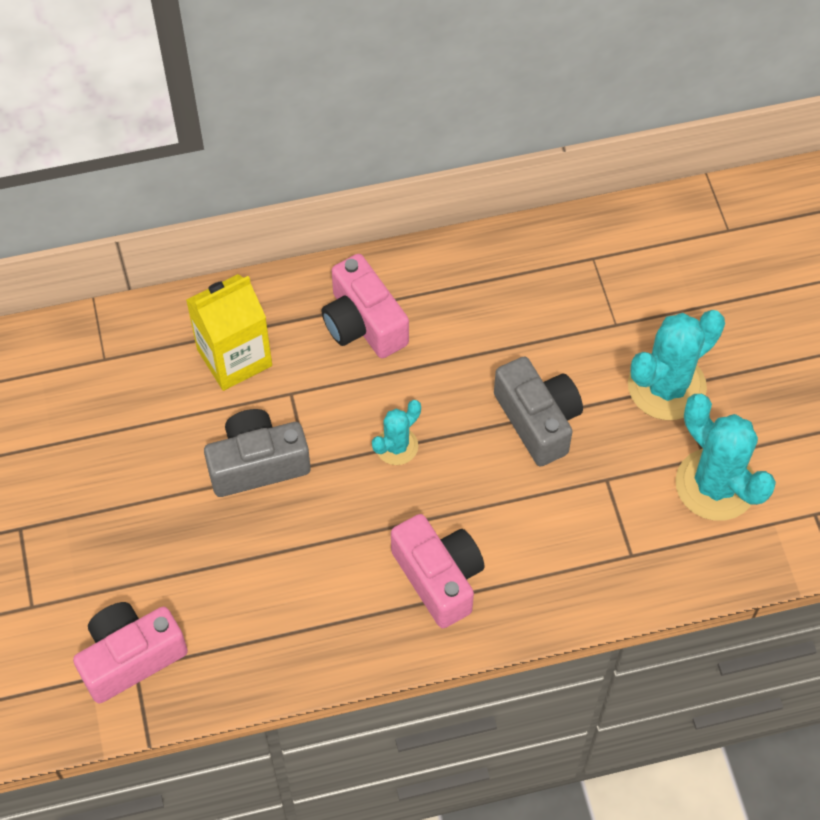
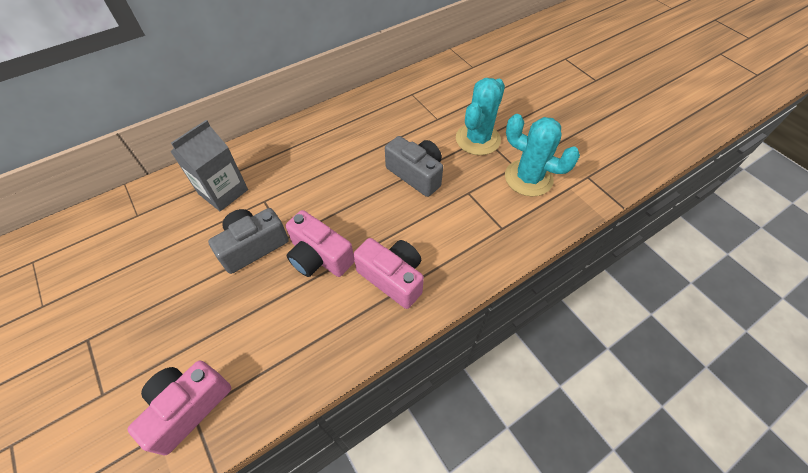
camera: 20 degrees left, 5 degrees down
yellow carton [186,274,272,391] -> grey carton [170,120,248,211]
pink camera [321,254,409,358] -> pink camera moved to [286,210,354,277]
turquoise cactus [372,400,421,465] -> none

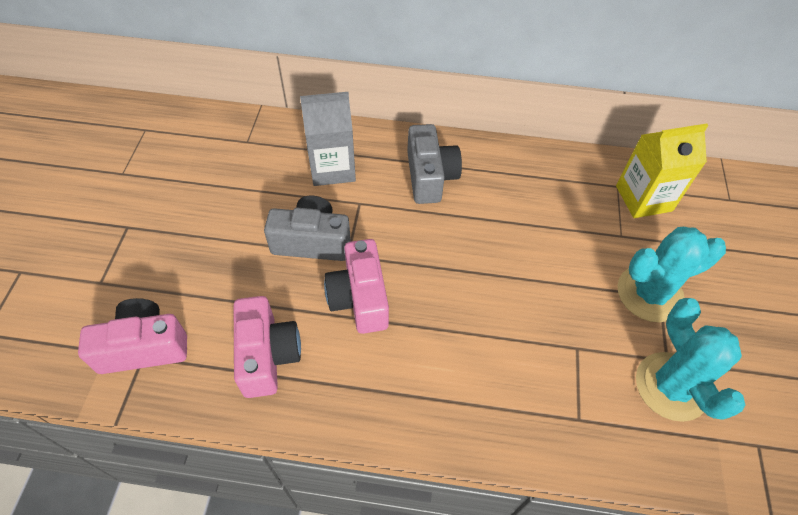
camera: 40 degrees right, 0 degrees up
pink camera [353,238,424,309] -> pink camera moved to [234,296,301,398]
grey camera [385,136,443,197] -> grey camera moved to [407,124,462,204]
none -> yellow carton [616,124,708,218]

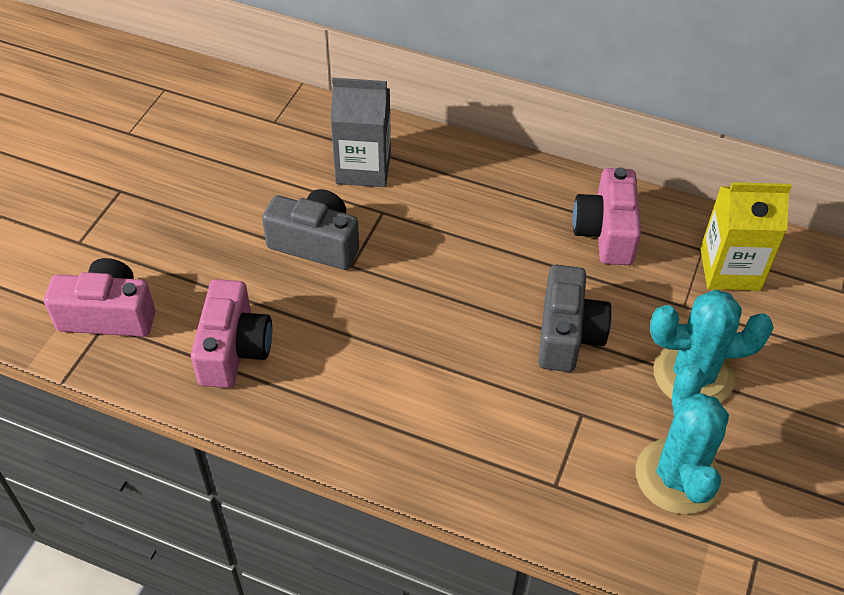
camera: 15 degrees right, 5 degrees down
pink camera [324,239,389,334] -> pink camera moved to [572,167,641,265]
grey camera [407,124,462,204] -> grey camera moved to [538,265,612,372]

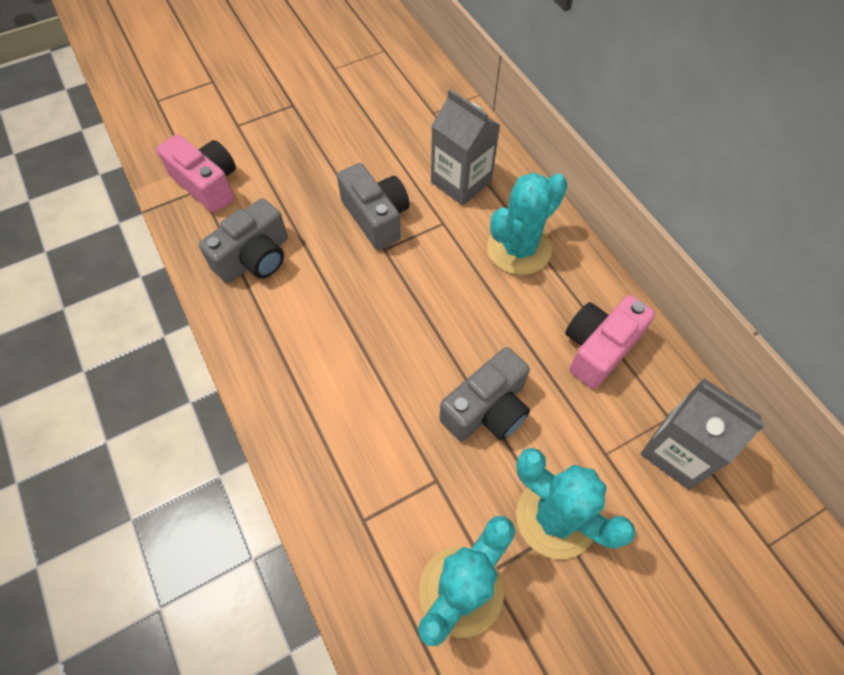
camera: 40 degrees right, 10 degrees up
pink camera [191,279,272,388] -> grey camera [199,198,288,283]
yellow carton [700,182,792,291] -> grey carton [640,378,766,490]
none -> turquoise cactus [487,172,567,275]

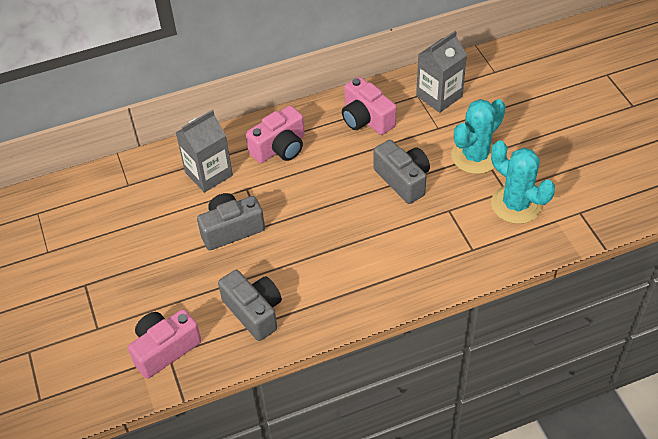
camera: 80 degrees left, 10 degrees down
turquoise cactus [487,172,567,275] -> pink camera [246,105,305,163]

